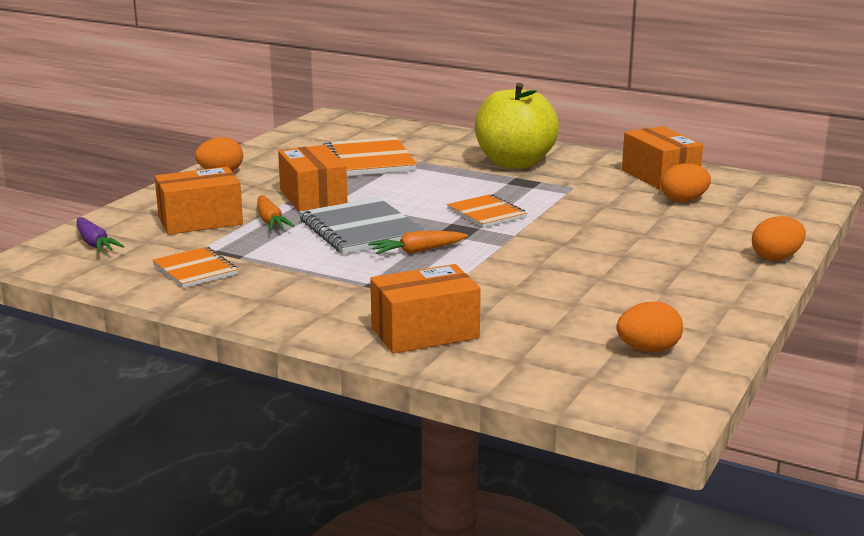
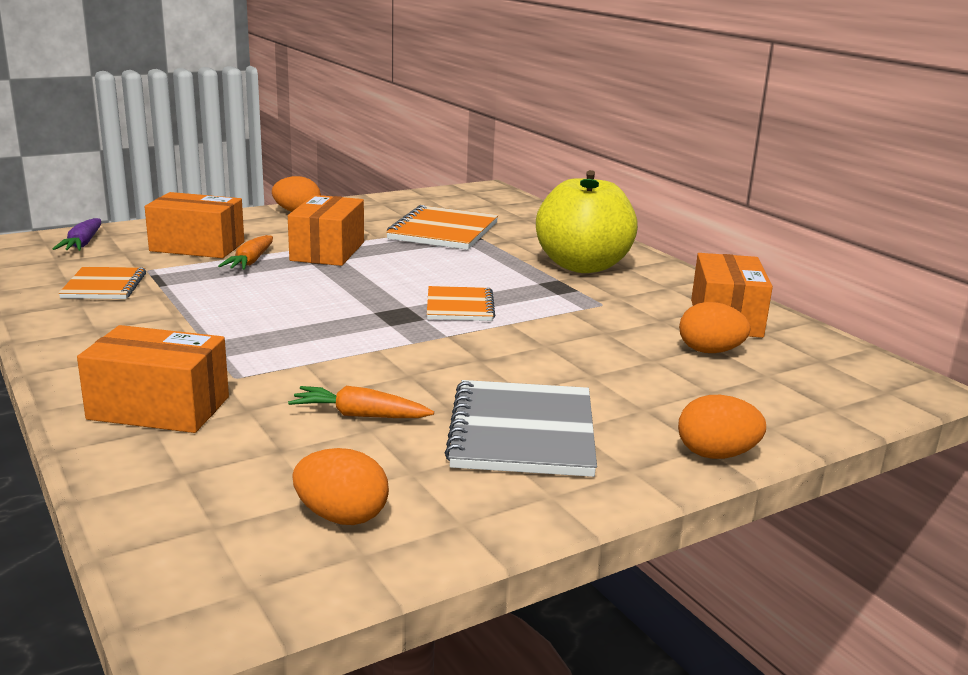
camera: 30 degrees right, 0 degrees up
grey notebook [300,197,426,254] -> grey notebook moved to [445,380,597,477]
orange carrot [368,231,468,254] -> orange carrot moved to [288,386,434,418]

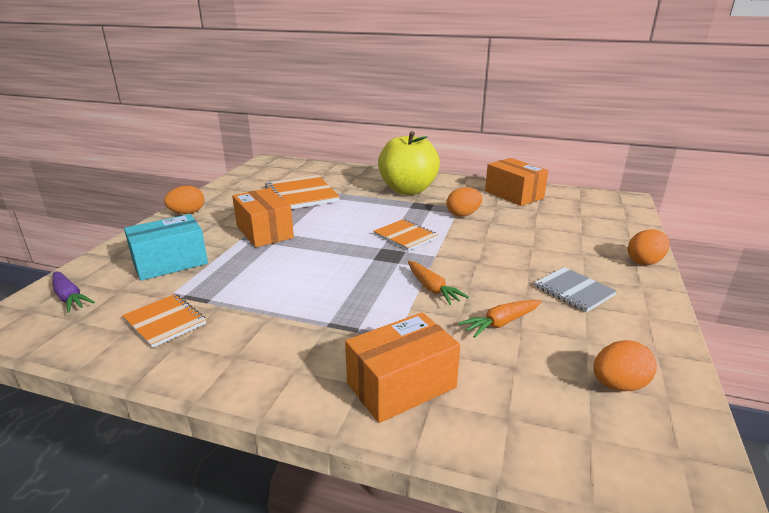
camera: 40 degrees left, 5 degrees up
orange box [145,192,244,258] -> turquoise box [124,214,208,281]
orange carrot [218,235,273,270] -> orange carrot moved to [408,261,469,305]
grey notebook [445,380,597,477] -> grey notebook [534,267,617,312], size x0.62
orange egg [679,302,751,353] -> orange egg moved to [447,187,482,217]

